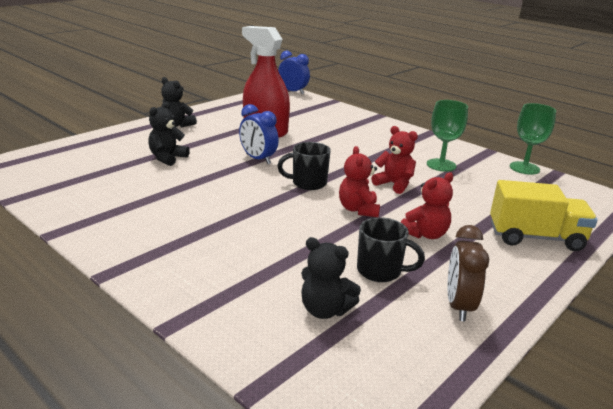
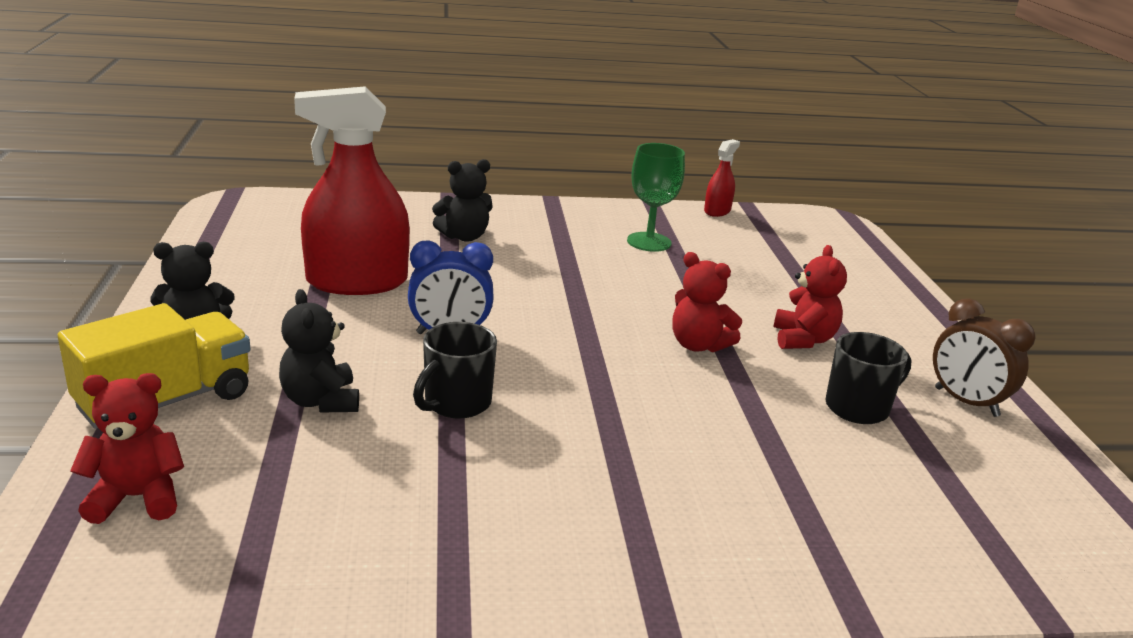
camera: 50 degrees left, 0 degrees up
black mug [277,142,331,190] -> black mug moved to [413,322,497,419]
blue clock [278,51,310,94] -> none
black teddy bear [301,237,361,319] -> black teddy bear moved to [432,159,493,242]
red teddy bear [371,126,418,194] -> red teddy bear moved to [70,373,184,524]
yellow truck [490,180,598,251] -> yellow truck moved to [58,303,250,429]
green goblet [510,103,556,175] -> red spray bottle [704,139,740,217]

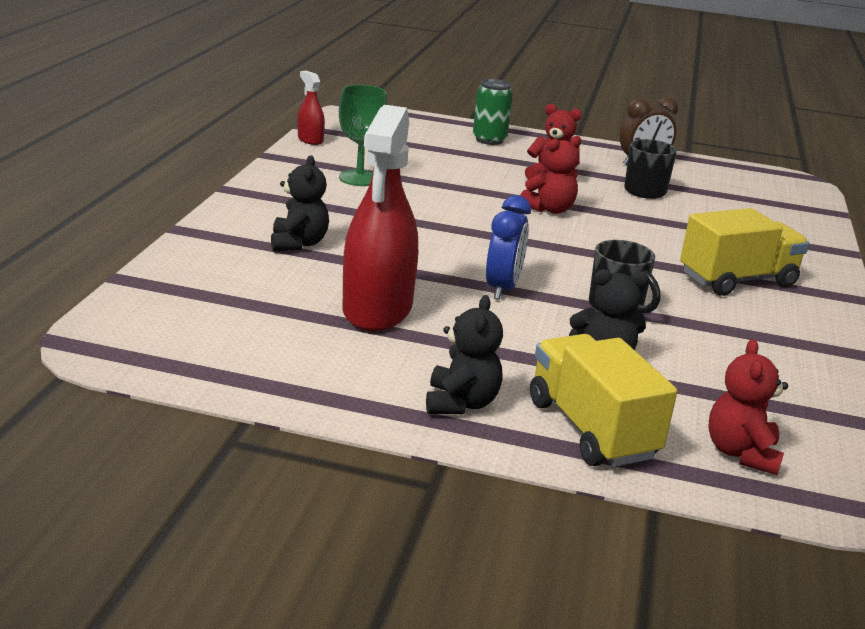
camera: 70 degrees left, 0 degrees up
none -> green can [473,79,513,145]
none -> yellow truck [680,208,809,296]

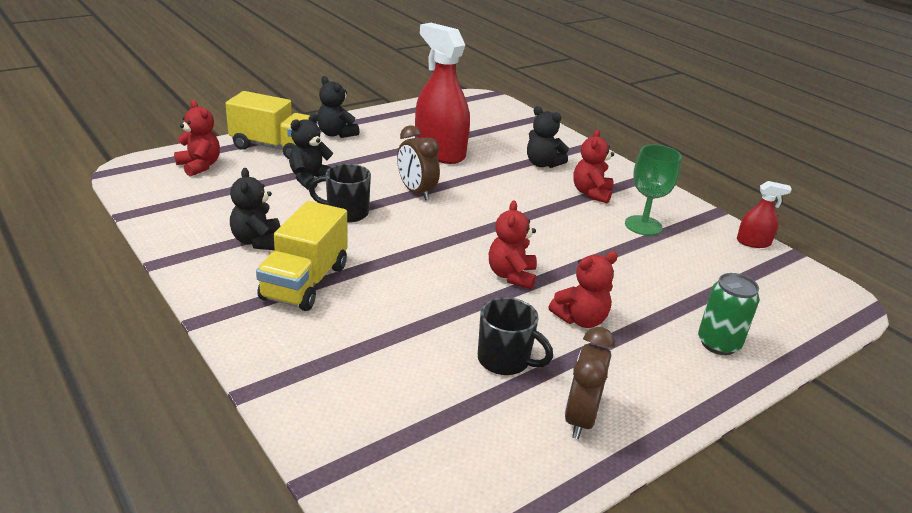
camera: 130 degrees right, 5 degrees up
blue clock [486,195,531,300] -> brown clock [397,125,440,200]
none -> black teddy bear [230,168,280,250]
none -> red teddy bear [573,129,614,204]

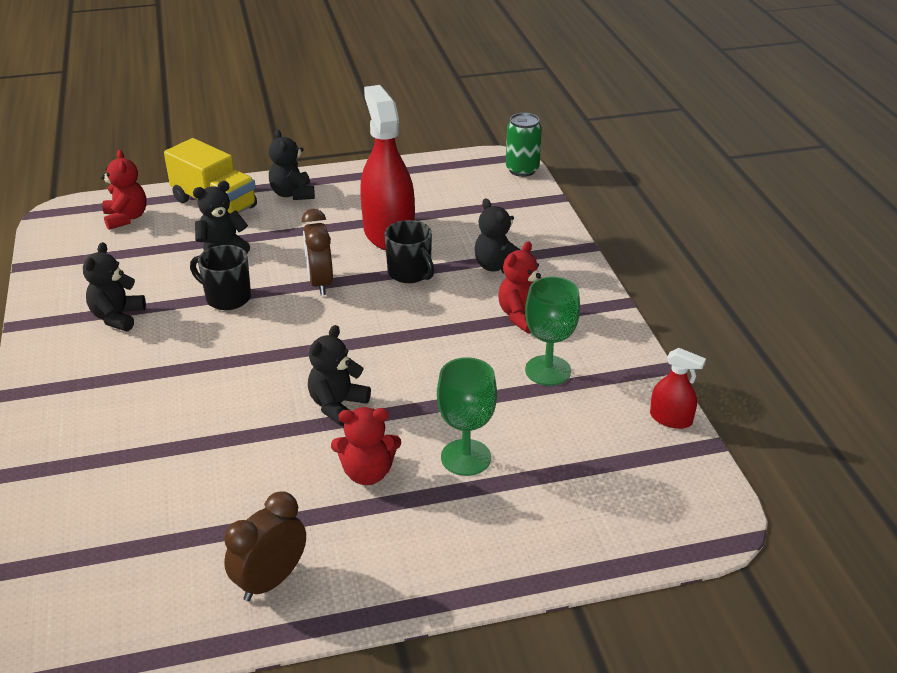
camera: 25 degrees right, 5 degrees up
yellow truck [256,201,347,311] -> none
black mug [478,297,553,375] -> black mug moved to [385,220,434,283]
red teddy bear [489,200,537,289] -> black teddy bear [308,325,371,426]
green can [698,273,760,355] -> green can moved to [506,113,542,177]
none -> green goblet [437,357,497,476]

